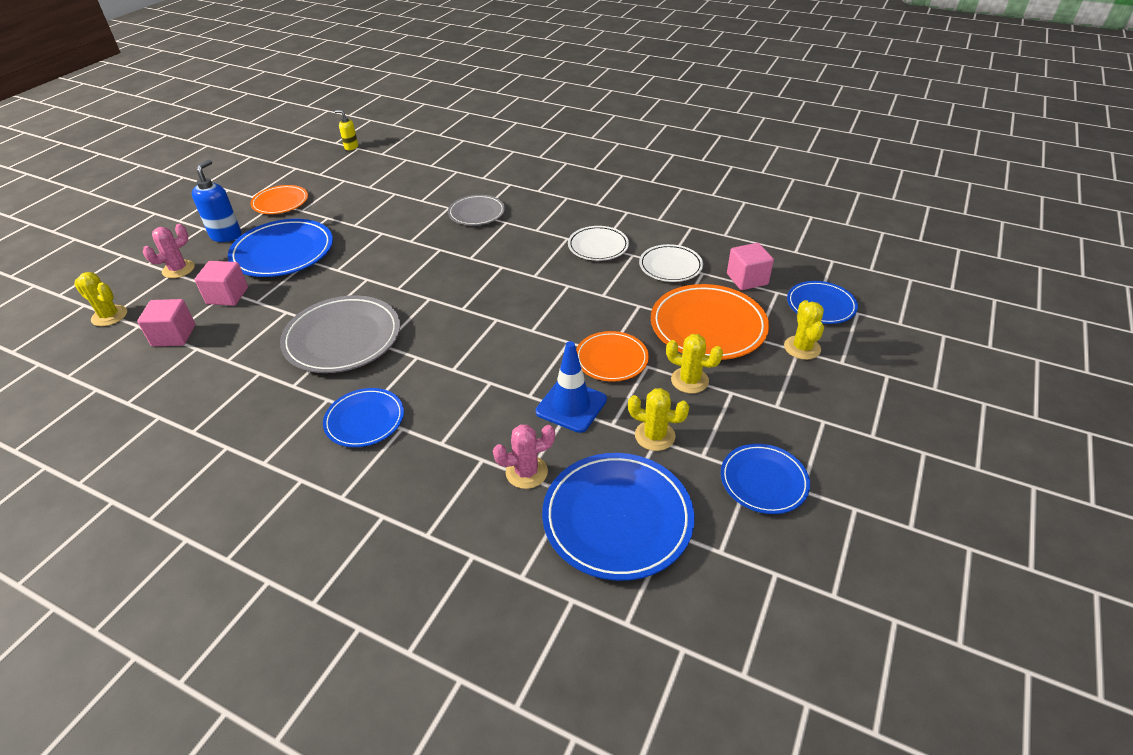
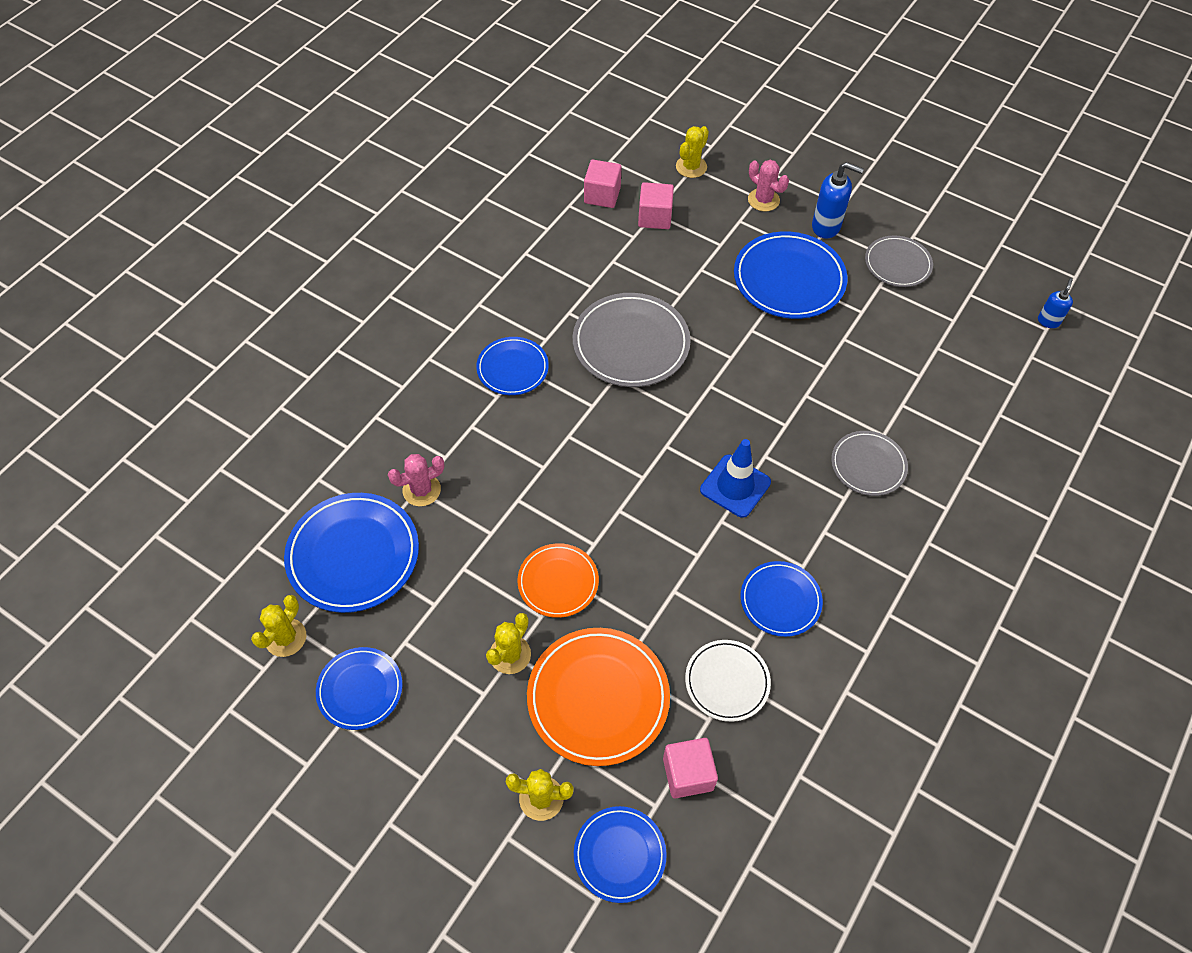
camera: 95 degrees right, 15 degrees up
pink cube [195,261,248,306] -> pink cube moved to [584,160,621,208]
orange plate [250,185,308,214] -> grey plate [865,236,933,287]
yellow soap dispenser [335,110,358,150] -> blue soap dispenser [1038,278,1073,328]
pink cactus [493,424,555,489] -> pink cactus turned 75 degrees clockwise [388,454,445,506]
blue traffic cone [536,341,607,433] -> blue traffic cone moved to [700,439,771,518]
white plate [568,226,629,261] -> blue plate [741,561,823,637]
yellow cactus [628,388,689,451] -> yellow cactus moved to [251,595,306,657]

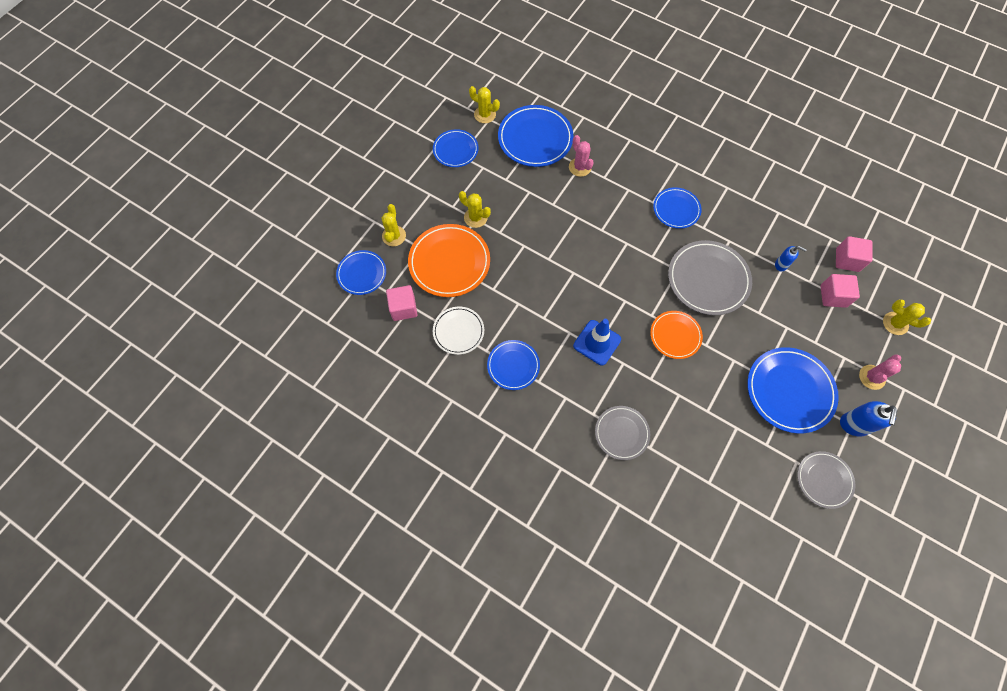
camera: 90 degrees right, 10 degrees up
orange plate [517,543,599,618] -> orange plate moved to [650,311,703,359]
blue soap dispenser [1038,278,1073,328] -> blue soap dispenser moved to [775,246,807,271]

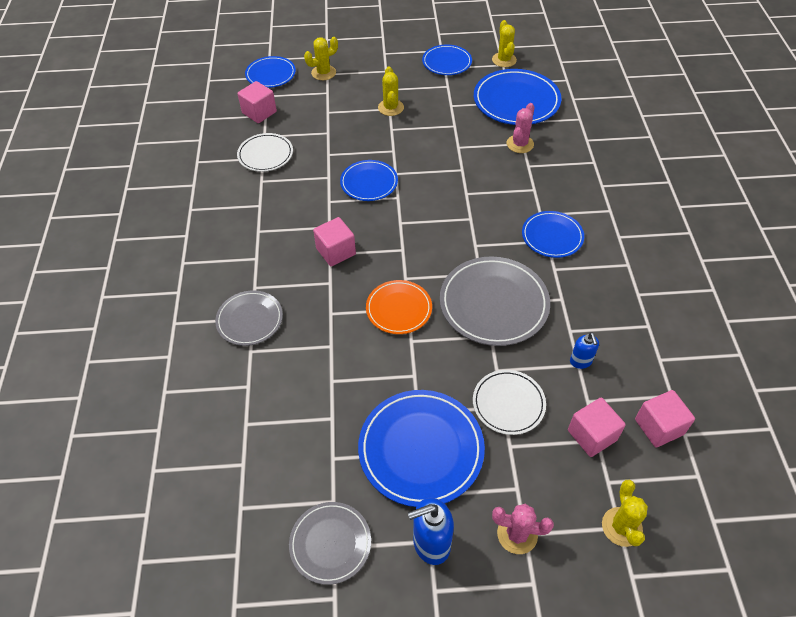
camera: 55 degrees right, 15 degrees down
orange plate [408,224,490,297] -> none
blue plate [487,340,540,390] -> blue plate moved to [340,160,398,201]
blue traffic cone [573,319,621,366] -> pink cube [313,217,356,266]
none -> white plate [473,370,546,435]

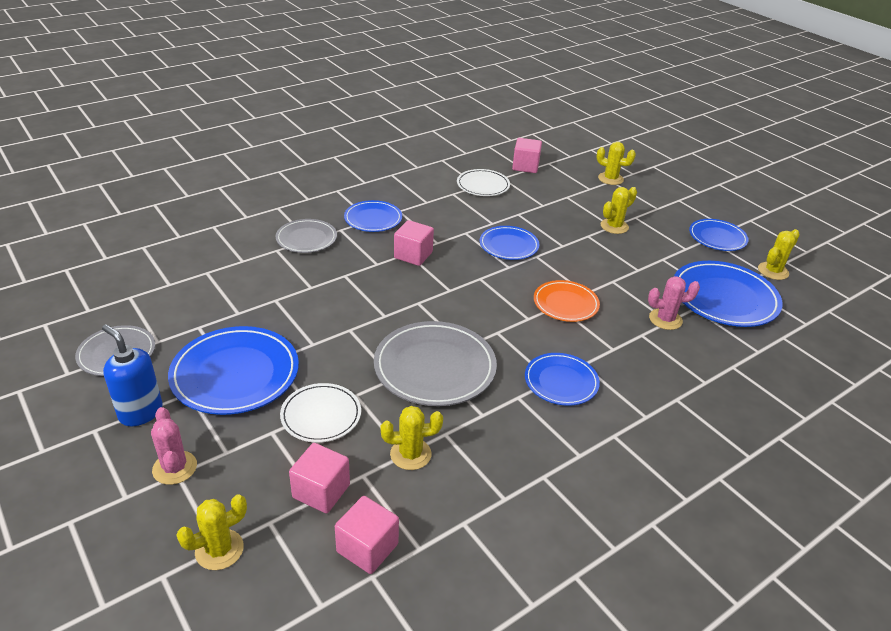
camera: 55 degrees right, 15 degrees down
blue plate [245,56,296,88] -> blue plate moved to [344,200,402,232]
orange plate [366,280,432,334] -> orange plate moved to [534,280,600,322]
blue soap dispenser [570,332,599,369] -> yellow cactus [381,406,443,470]

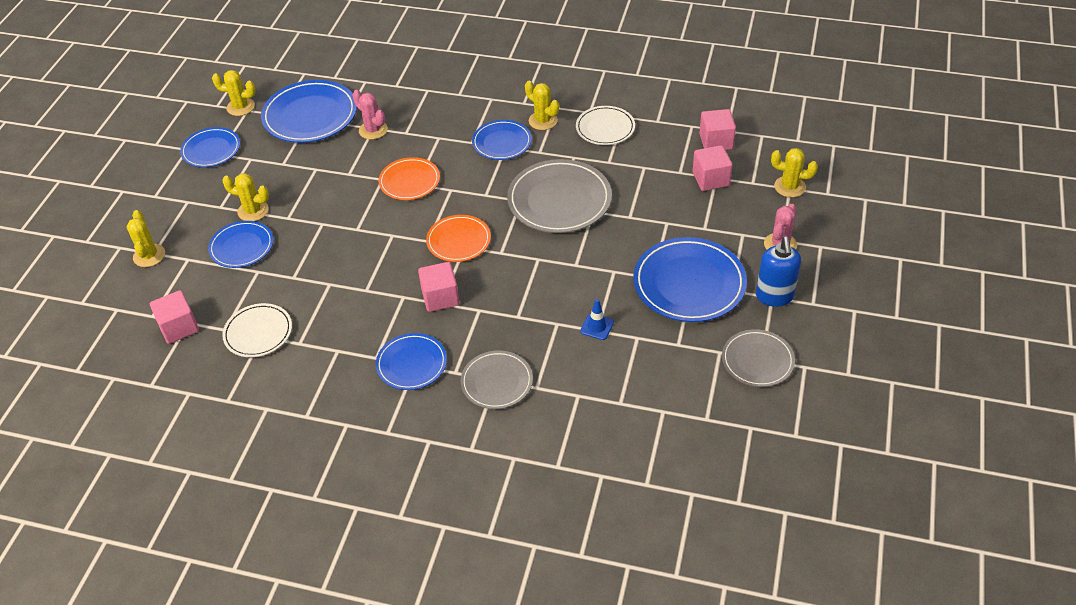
camera: 125 degrees left, 10 degrees up
white plate [280,383,361,443] -> white plate moved to [576,106,635,145]
yellow cactus [381,406,443,470] -> yellow cactus moved to [525,81,559,130]
blue plate [480,226,540,260] -> blue plate moved to [208,221,273,268]
none -> orange plate [426,215,491,262]
none -> blue traffic cone [580,299,614,340]

